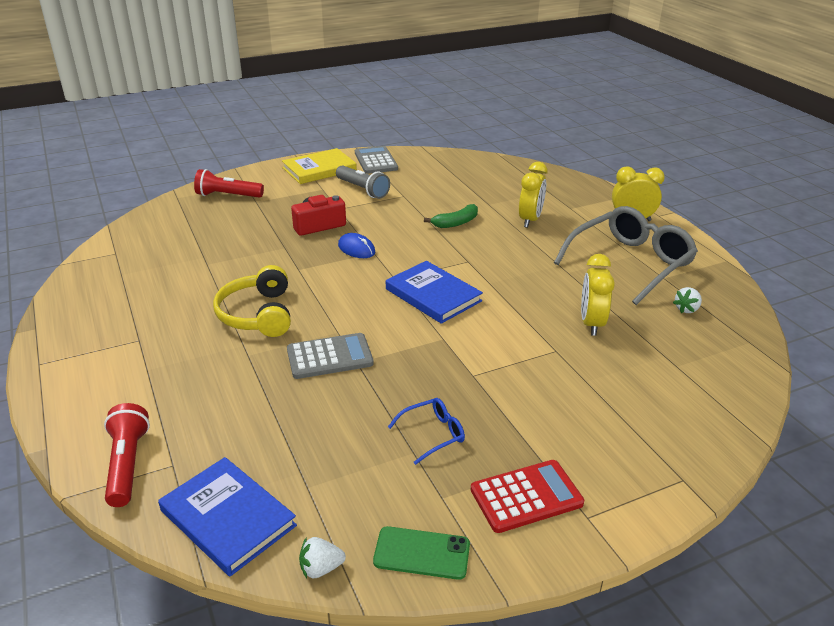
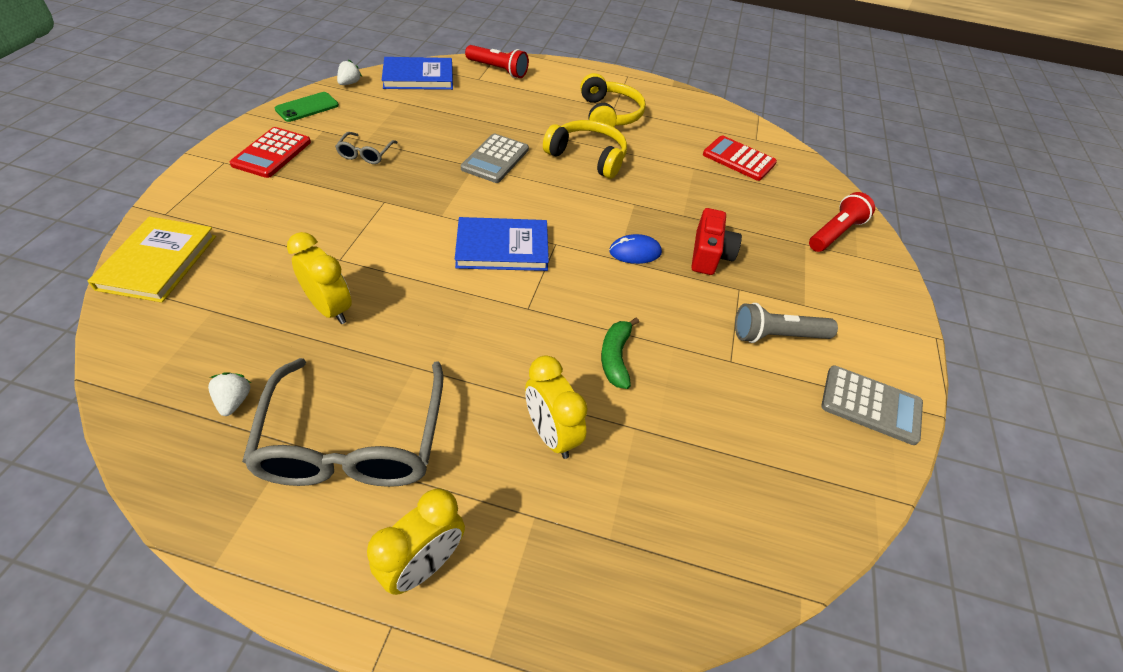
camera: 125 degrees right, 15 degrees up
yellow book [282,148,357,184] -> yellow book moved to [88,216,216,303]
blue glasses [388,398,465,465] -> grey glasses [335,132,398,164]
none -> yellow headphones [580,73,646,127]
none -> red calculator [703,135,777,181]

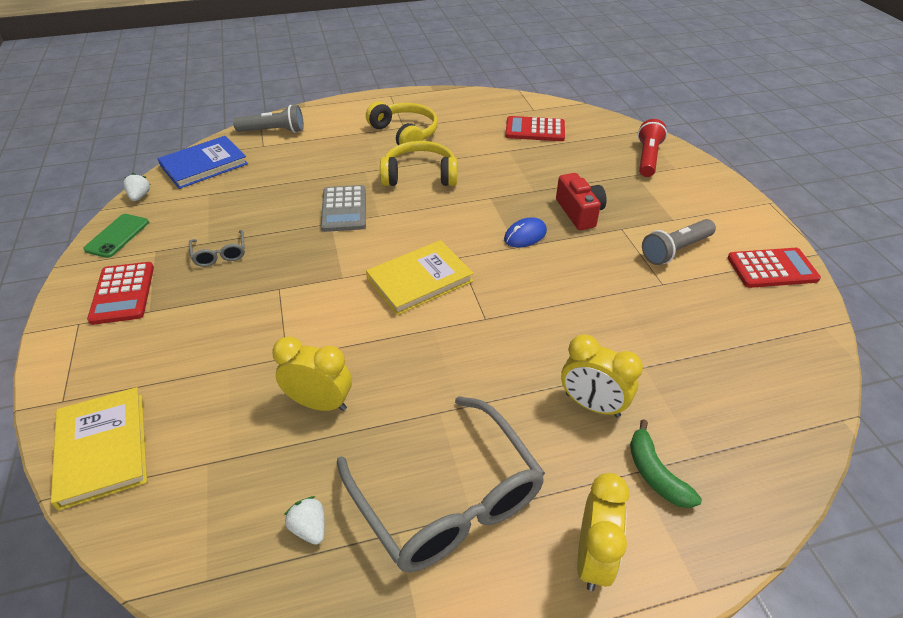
camera: 25 degrees left, 5 degrees down
blue book [455,217,549,271] -> yellow book [366,240,474,315]
red flashlight [465,45,529,78] -> grey flashlight [233,105,304,133]
green banana [601,317,639,389] -> green banana moved to [630,419,702,508]
grey calculator [821,365,923,445] -> red calculator [727,248,821,288]

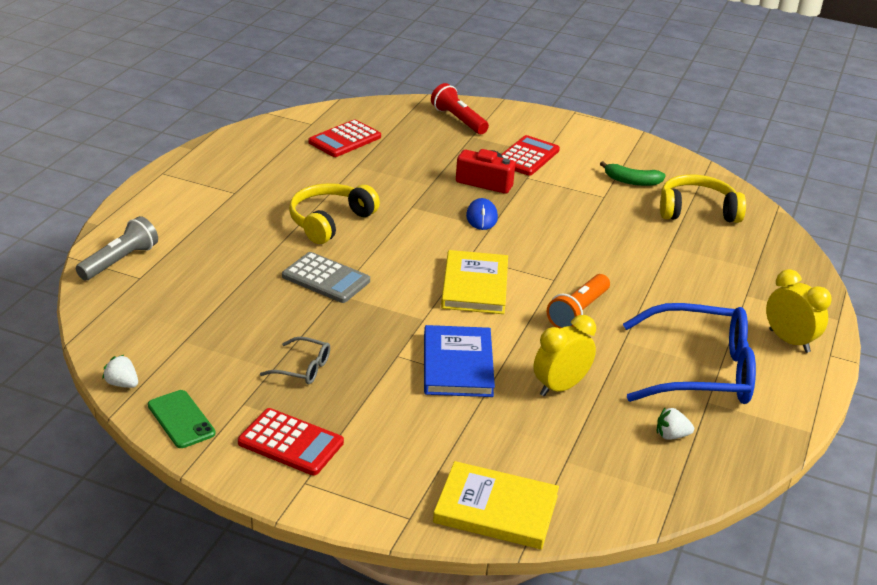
camera: 55 degrees left, 10 degrees down
blue book [158,136,248,189] -> blue book moved to [424,325,495,397]
grey glasses [337,396,545,572] -> blue glasses [623,303,756,404]
yellow headphones [366,102,438,152] -> yellow headphones moved to [660,174,746,223]
yellow clock [561,334,643,417] -> none
green banana [630,419,702,508] -> green banana moved to [600,161,666,186]
grey flashlight [642,219,716,265] -> none
red calculator [727,248,821,288] -> red calculator moved to [501,135,560,176]
none -> orange flashlight [547,274,610,328]

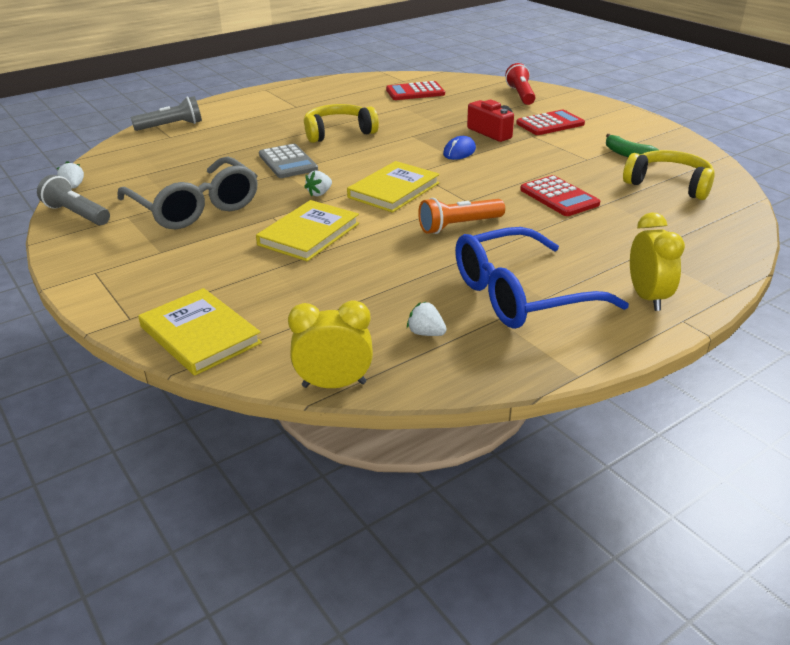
camera: 35 degrees right, 0 degrees up
green phone [148,390,216,448] -> grey flashlight [37,175,110,225]
red calculator [238,408,344,475] -> red calculator moved to [520,175,600,216]
grey glasses [260,337,330,384] -> grey glasses [117,157,258,229], size x2.28
blue book [424,325,495,397] -> yellow book [256,200,359,261]
yellow clock [533,315,596,396] -> yellow clock moved to [288,300,373,388]
blue glasses [623,303,756,404] -> blue glasses turned 120 degrees clockwise [455,227,629,329]
none -> white strawberry [304,171,332,197]

